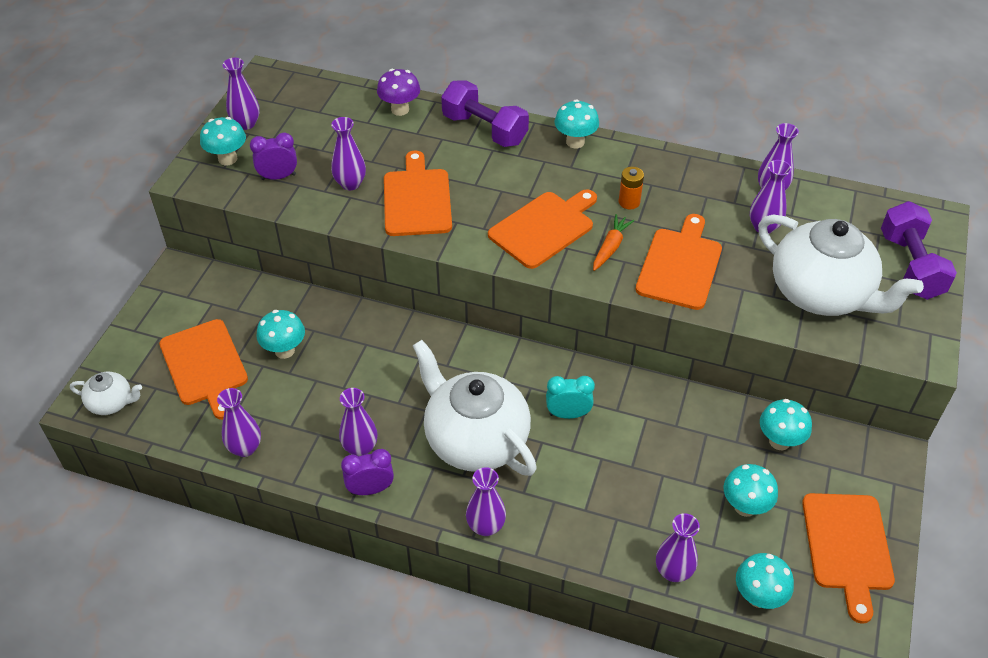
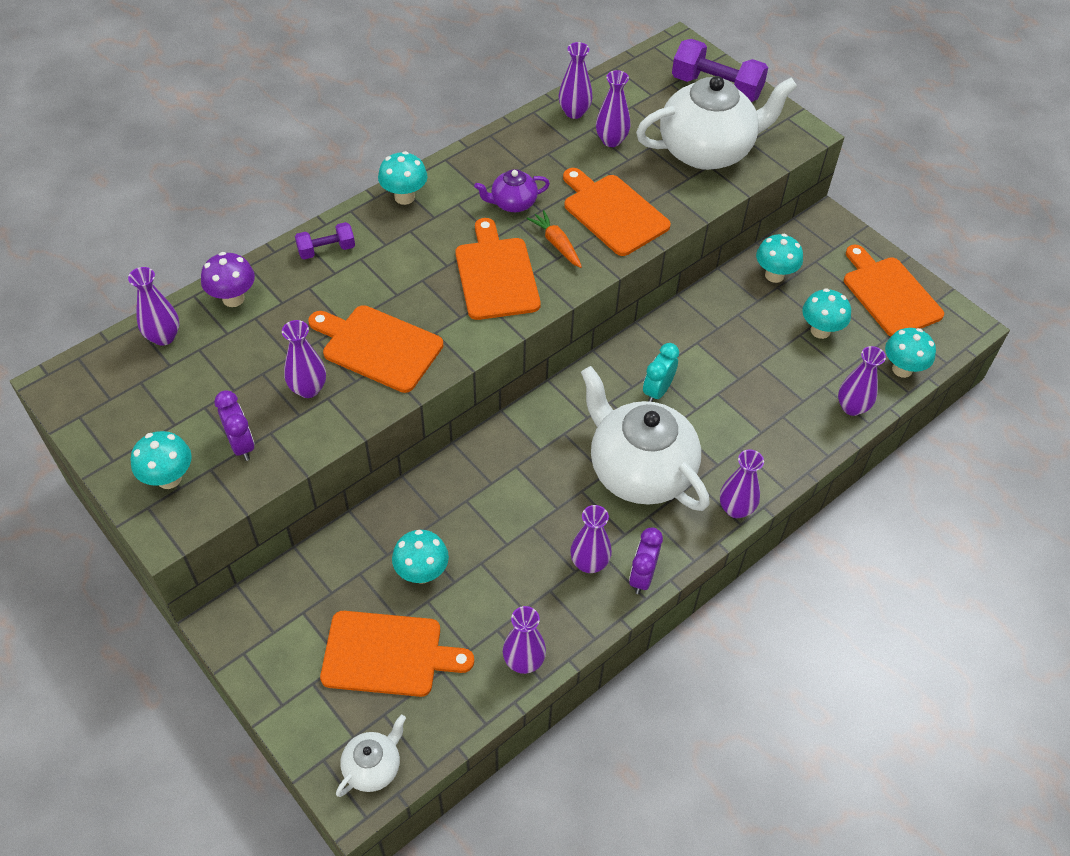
camera: 60 degrees left, 5 degrees up
purple vase [223,58,260,130] -> purple vase moved to [128,267,179,346]
purple clock [250,132,297,180] -> purple clock turned 135 degrees clockwise [214,390,255,461]
white teapot [413,340,537,476] -> white teapot turned 60 degrees clockwise [581,366,710,511]
purple dumbbell [441,80,529,147] -> purple dumbbell [295,222,355,259], size x0.56
orange battery [619,167,644,209] -> purple teapot [474,169,550,212]
orange cutting board [802,493,895,624] -> orange cutting board turned 150 degrees counterclockwise [844,245,944,337]

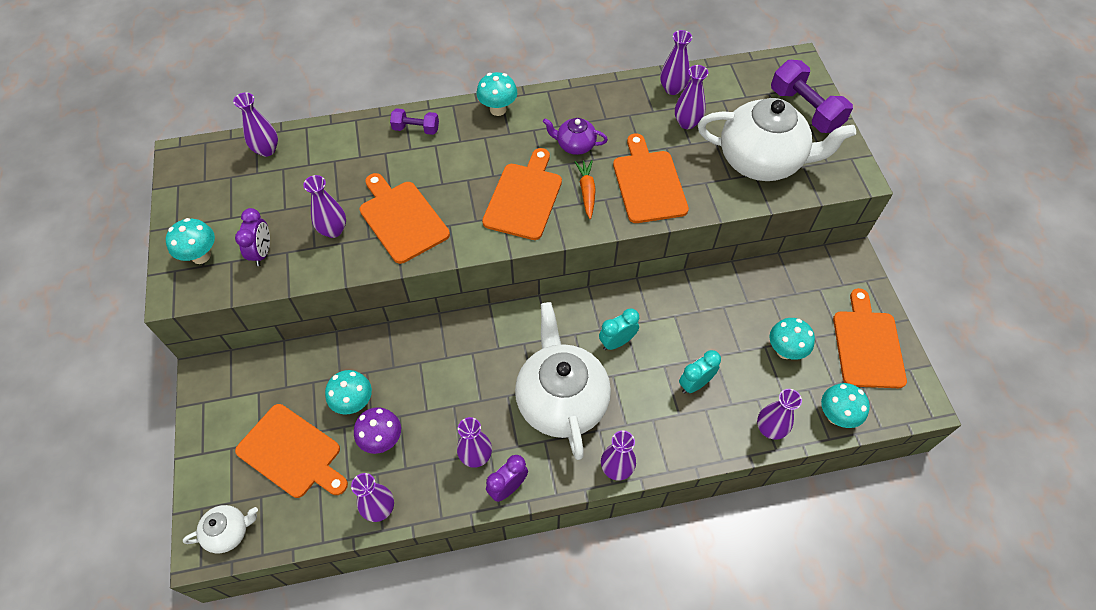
camera: 30 degrees right, 5 degrees up
purple mushroom [201,252,255,307] -> purple mushroom moved to [354,407,401,454]
turquoise mushroom [756,234,803,283] -> none
none -> turquoise clock [679,350,721,394]

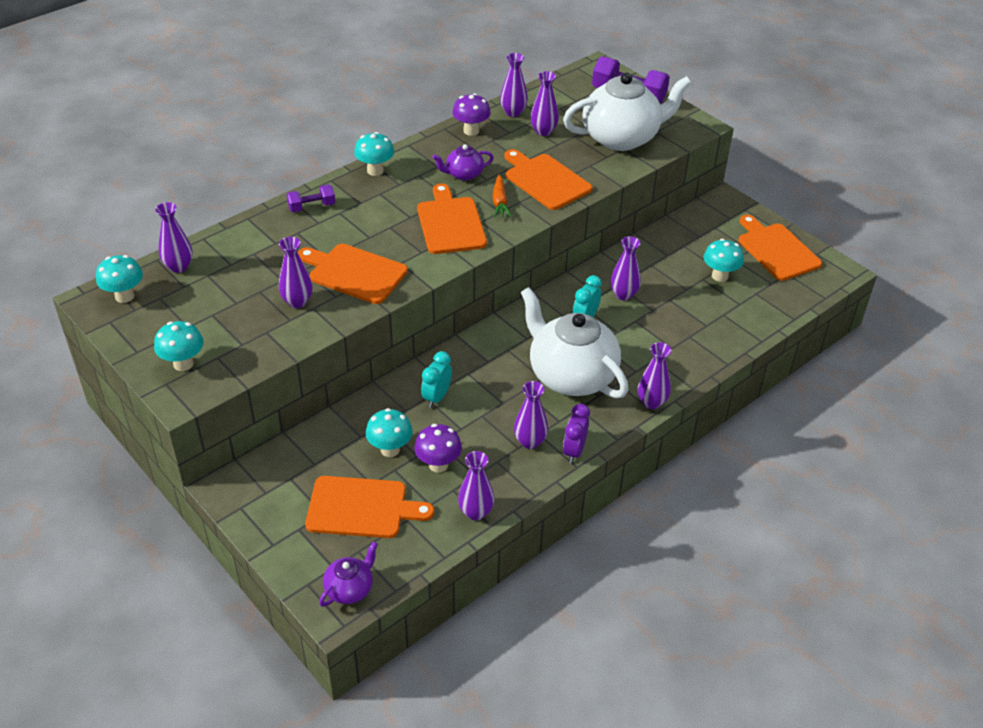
camera: 30 degrees left, 15 degrees down
white teapot [183,505,258,554] -> purple teapot [319,542,378,607]
purple clock [235,208,270,266] -> none
orange carrot [575,160,596,219] -> orange carrot turned 150 degrees counterclockwise [492,175,512,218]
turquoise clock [679,350,721,394] -> turquoise clock moved to [421,351,452,408]
purple vase [757,389,802,440] -> purple vase moved to [611,236,641,301]
turquoise mushroom [821,383,870,428] -> turquoise mushroom moved to [96,255,143,303]
none -> purple mushroom [452,93,491,136]

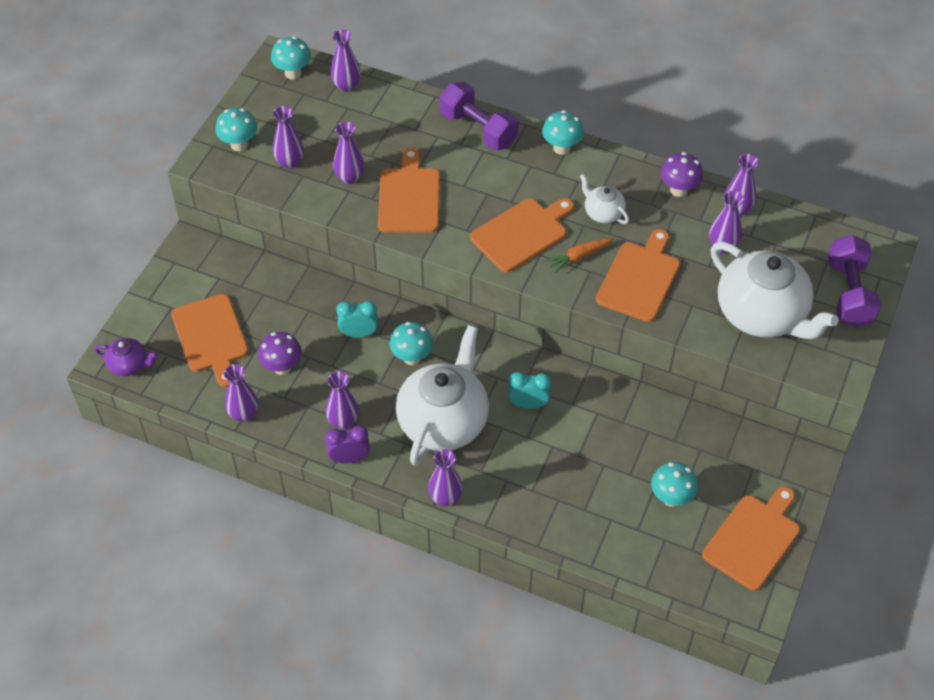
camera: 65 degrees right, 10 degrees up
purple dumbbell [286,185,335,212] -> purple dumbbell [440,82,519,151], size x1.79
turquoise mushroom [365,408,413,457] -> turquoise mushroom moved to [390,322,433,365]
purple teapot [432,144,494,181] -> white teapot [580,174,629,224]
purple vase [611,236,641,301] -> purple vase moved to [273,106,304,169]

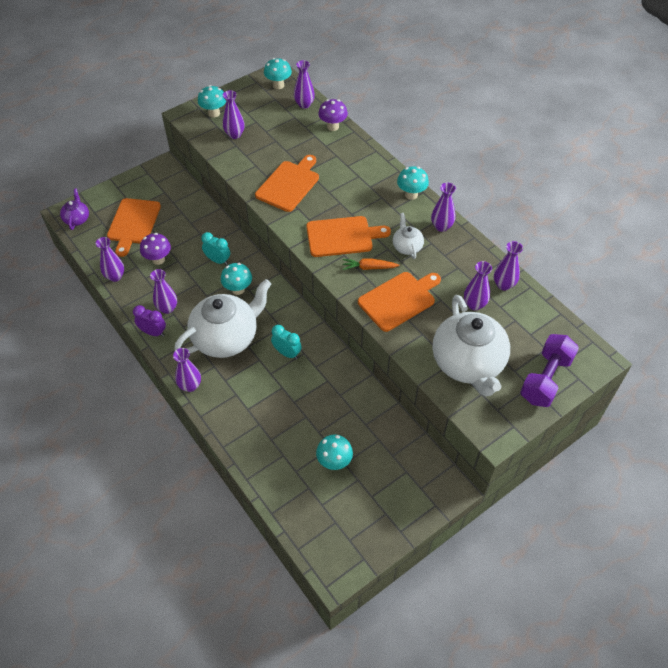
camera: 30 degrees right, 0 degrees up
purple teapot [94,338,158,376] -> purple teapot turned 135 degrees counterclockwise [60,189,89,230]
purple vase [333,122,365,184] -> purple vase moved to [431,183,456,232]
purple dumbbell [440,82,519,151] -> none
purple mushroom [660,152,703,197] -> purple mushroom moved to [318,99,348,131]
orange cutting board [702,486,800,591] -> none

